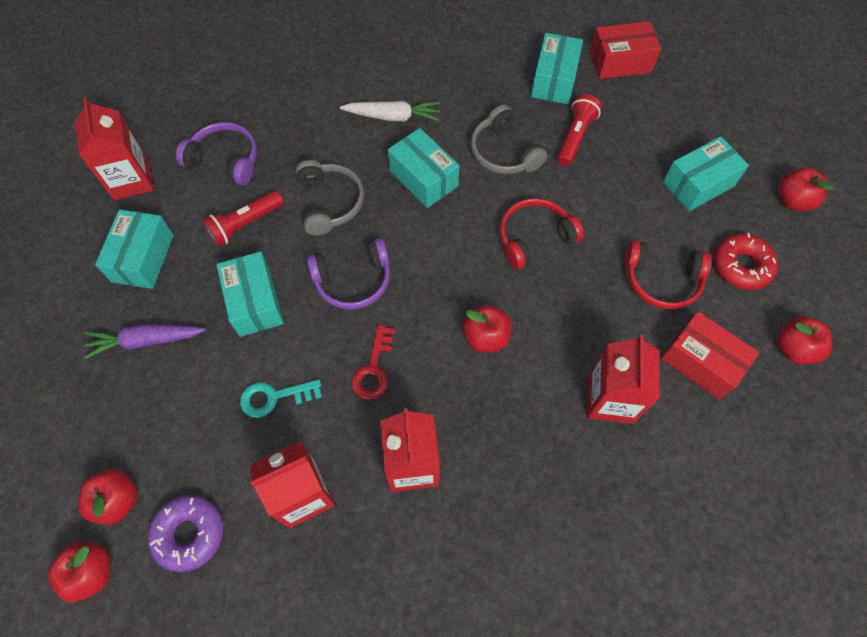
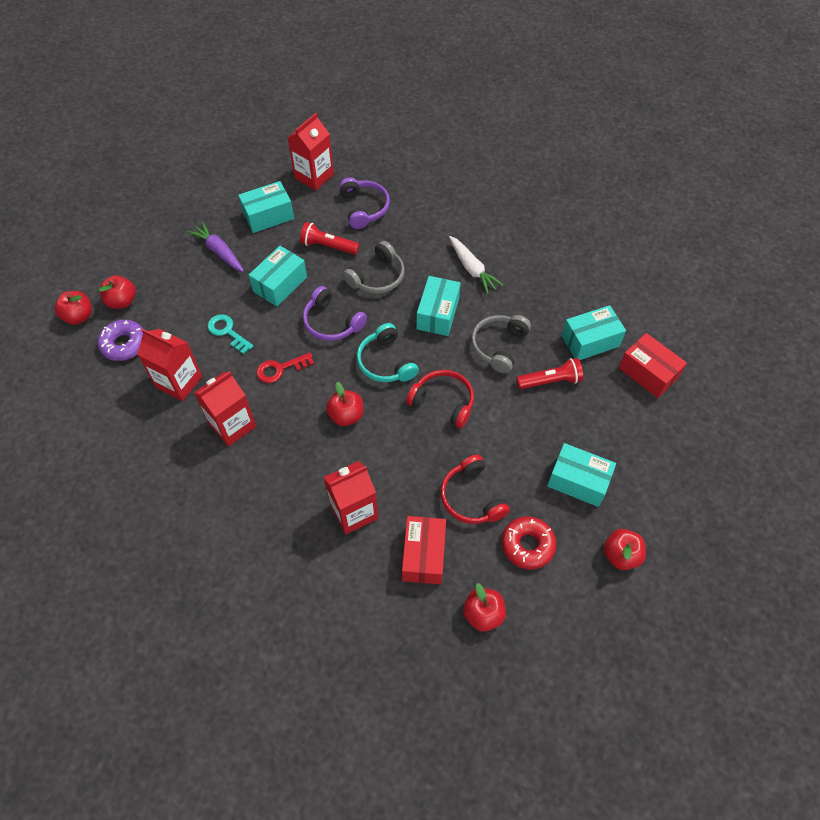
camera: 55 degrees right, 5 degrees down
none -> turquoise headphones [357,323,419,382]

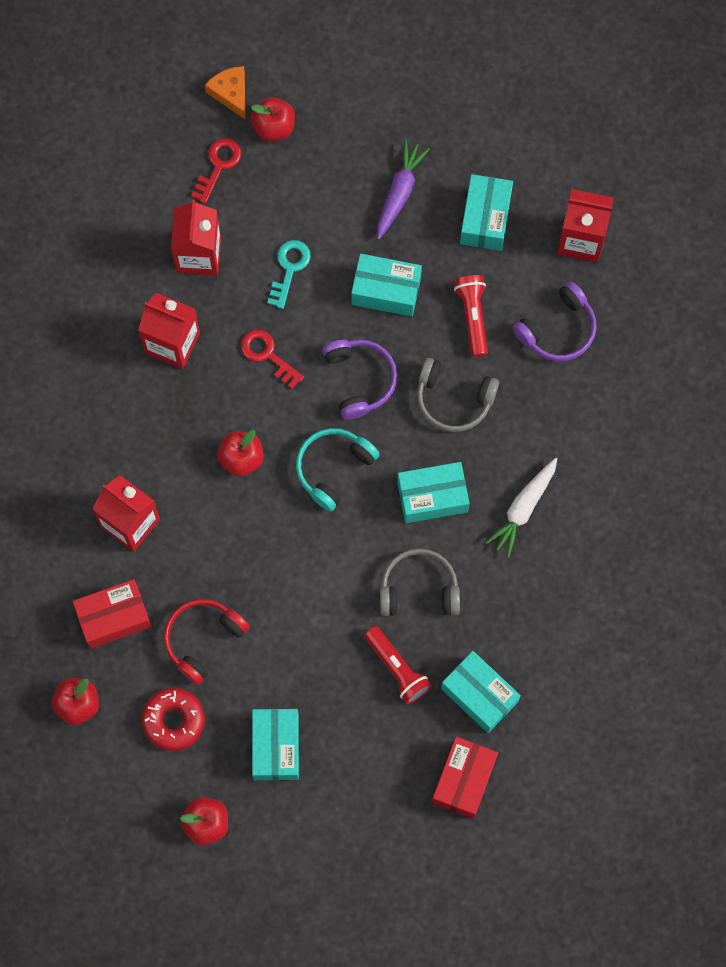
camera: 65 degrees right, 15 degrees up
red apple [55,291,92,325] -> orange cheese [205,66,245,119]
purple donut [98,320,143,361] -> red key [191,138,241,204]
turquoise box [238,181,294,233] -> turquoise box turned 60 degrees clockwise [460,174,513,251]
purple headphones [303,286,367,341] -> purple headphones turned 150 degrees clockwise [322,340,397,420]
red headphones [406,370,474,428] -> none

